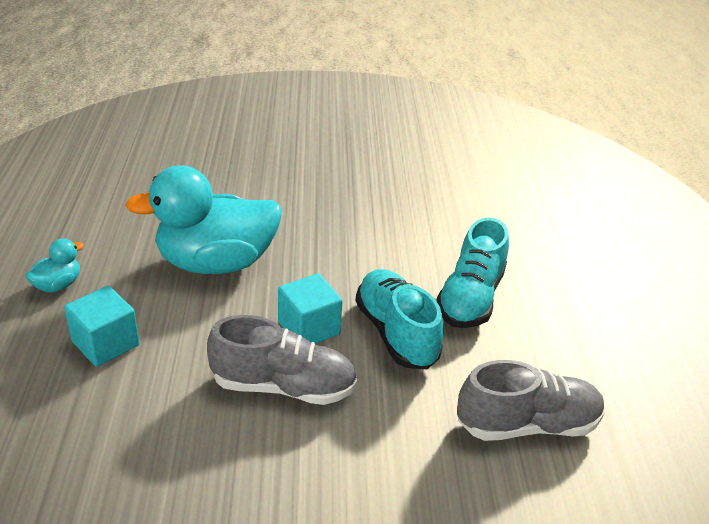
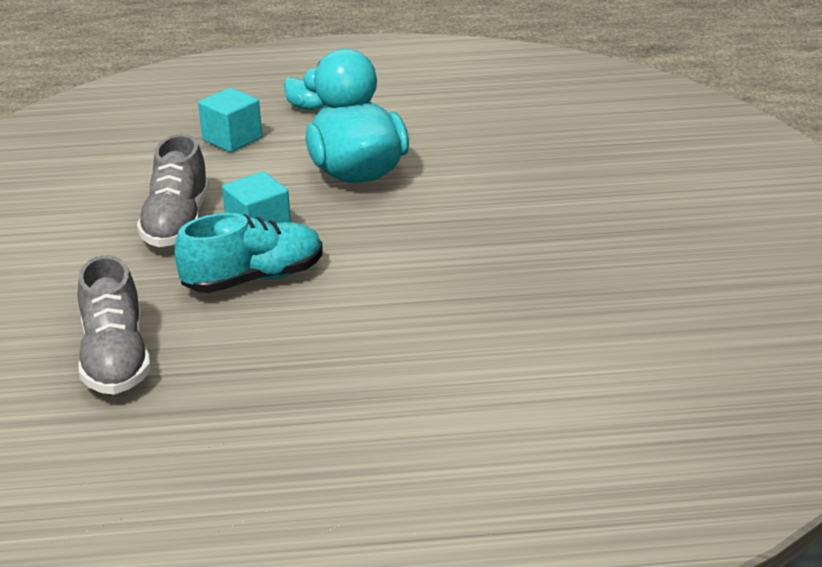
camera: 90 degrees right, 5 degrees down
turquoise shoe [436,218,509,328] -> none

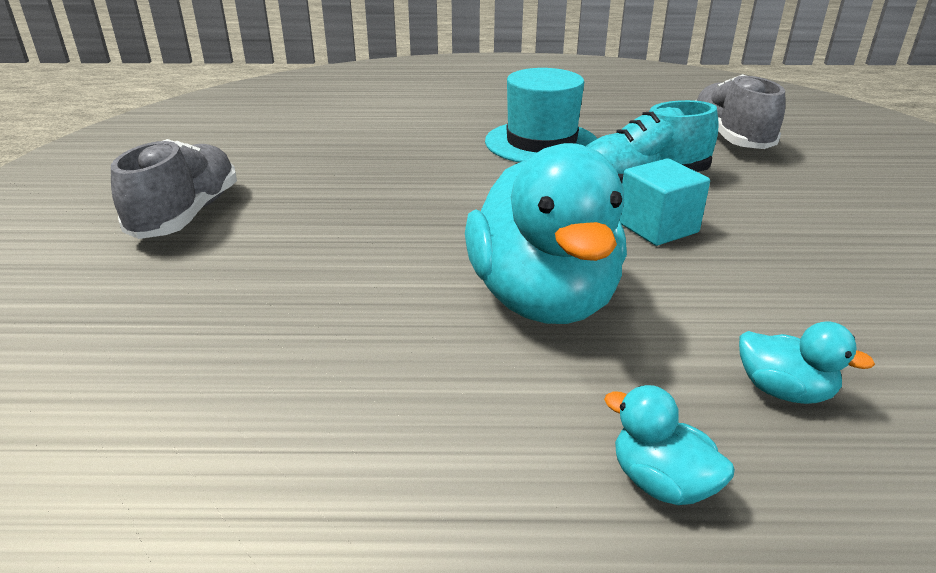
camera: 175 degrees left, 0 degrees up
grey shoe [137,134,209,247] -> grey shoe moved to [111,139,237,239]
turquoise cube [198,88,262,152] -> turquoise duck [739,321,875,404]
none -> turquoise hat [485,68,597,163]

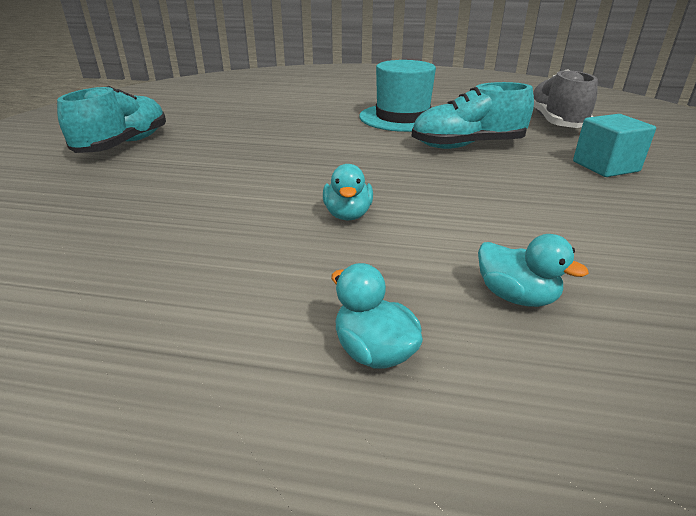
camera: 10 degrees right, 0 degrees up
grey shoe [111,139,237,239] -> turquoise shoe [57,86,166,153]
turquoise duck [465,143,627,324] -> turquoise duck [323,164,373,220], size x0.42
turquoise cube [620,159,710,246] -> turquoise cube moved to [573,114,656,177]

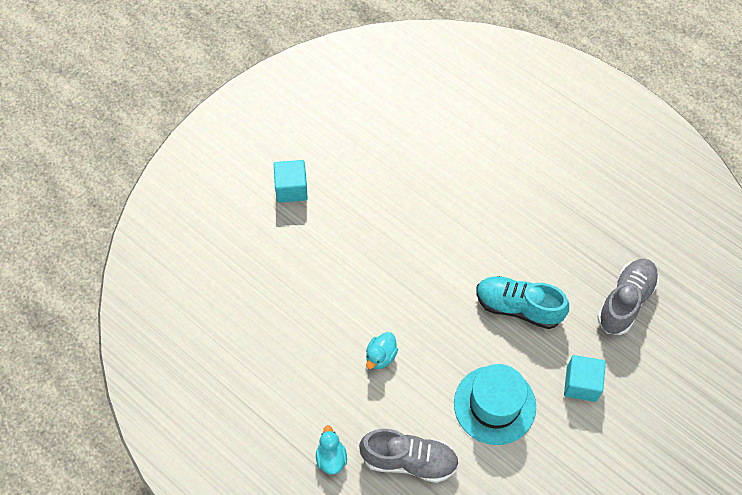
camera: 30 degrees right, 30 degrees up
turquoise shoe [57,86,166,153] -> turquoise cube [274,160,308,203]
turquoise hat [359,60,436,132] -> turquoise hat moved to [454,364,536,445]
turquoise duck [478,234,589,307] -> grey shoe [359,429,459,483]

